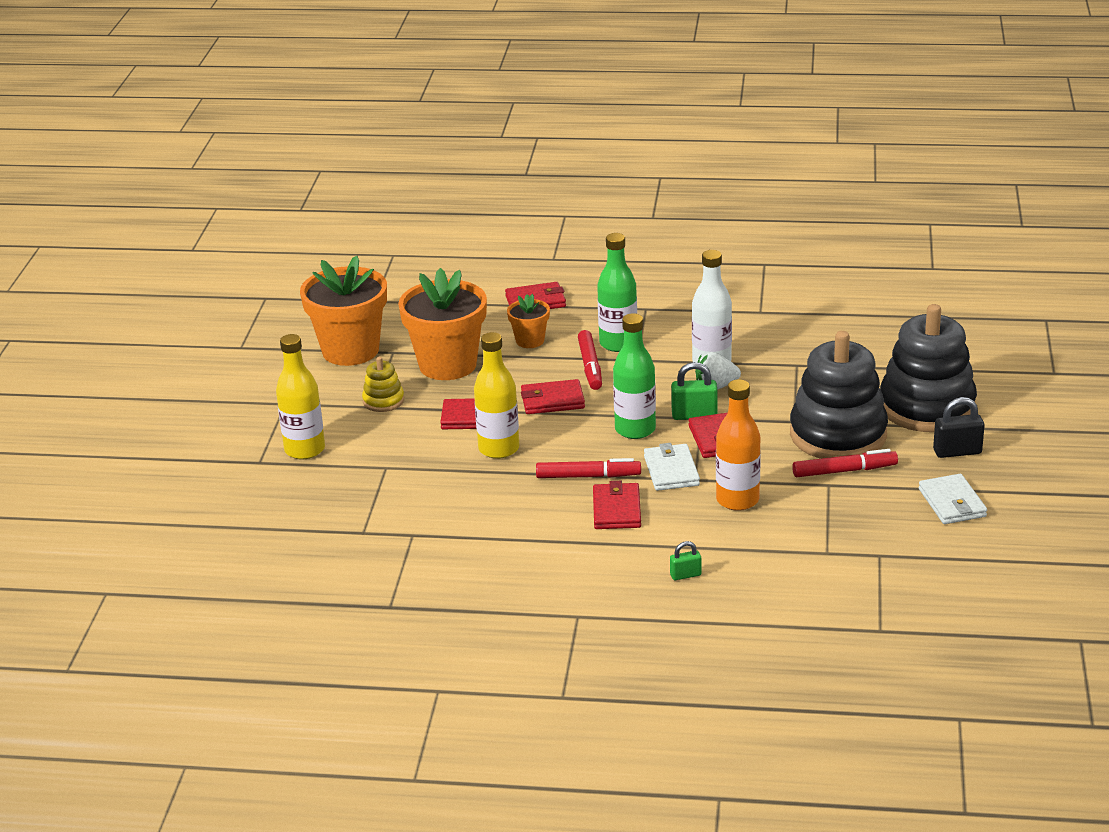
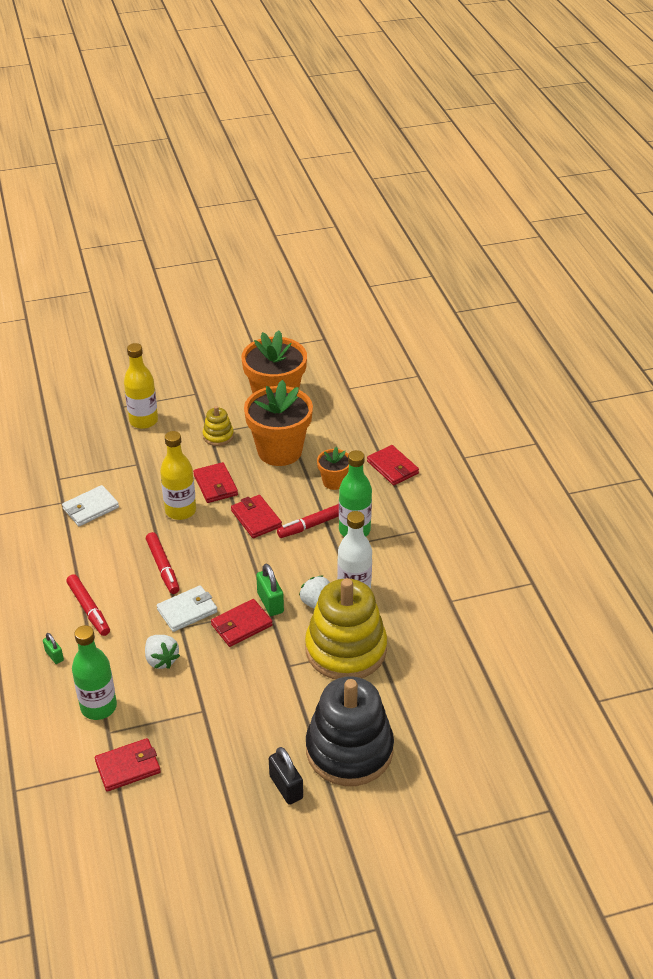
camera: 65 degrees right, 10 degrees up
red wallet [593,481,641,529] -> red wallet moved to [95,738,161,792]
green bottle [613,313,656,439] -> green bottle moved to [72,625,117,720]
orange bottle [716,379,761,511] -> white strawberry [145,635,180,669]
black stacking toy [790,331,888,459] -> none
red marker [792,449,898,477] -> red marker moved to [66,574,110,636]
white wallet [919,474,987,524] -> white wallet moved to [62,485,119,526]
none -> yellow stacking toy [305,578,387,680]

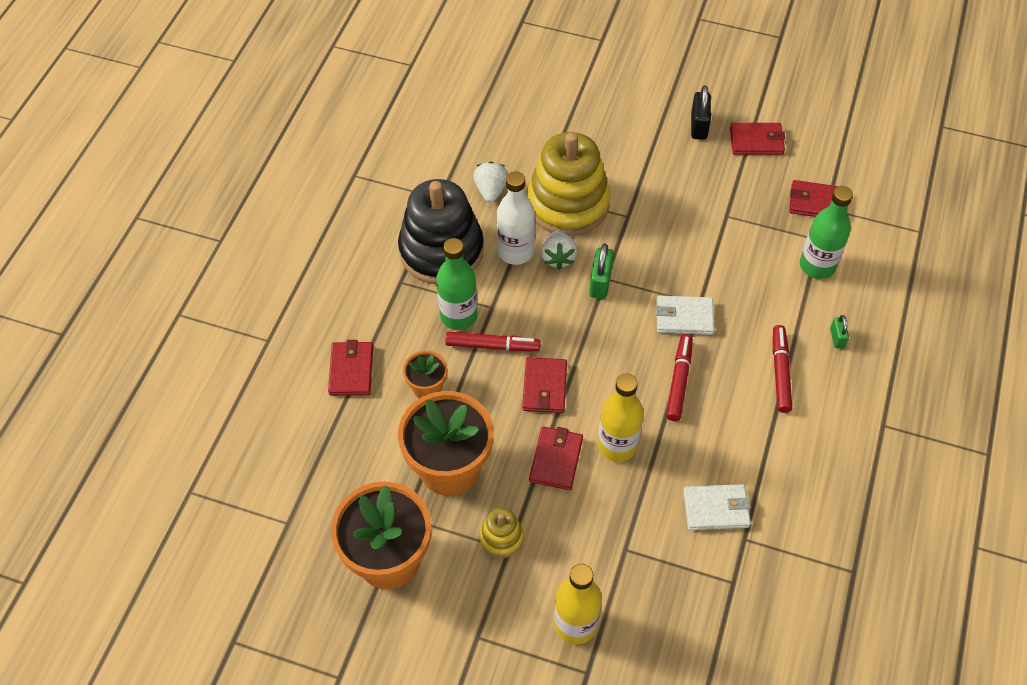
camera: 145 degrees left, 15 degrees up
white strawberry [145,635,180,669] -> white strawberry moved to [473,161,508,203]
red wallet [211,599,273,647] -> red wallet moved to [730,123,785,155]
black stacking toy [306,676,394,786] -> black stacking toy moved to [398,179,484,284]

